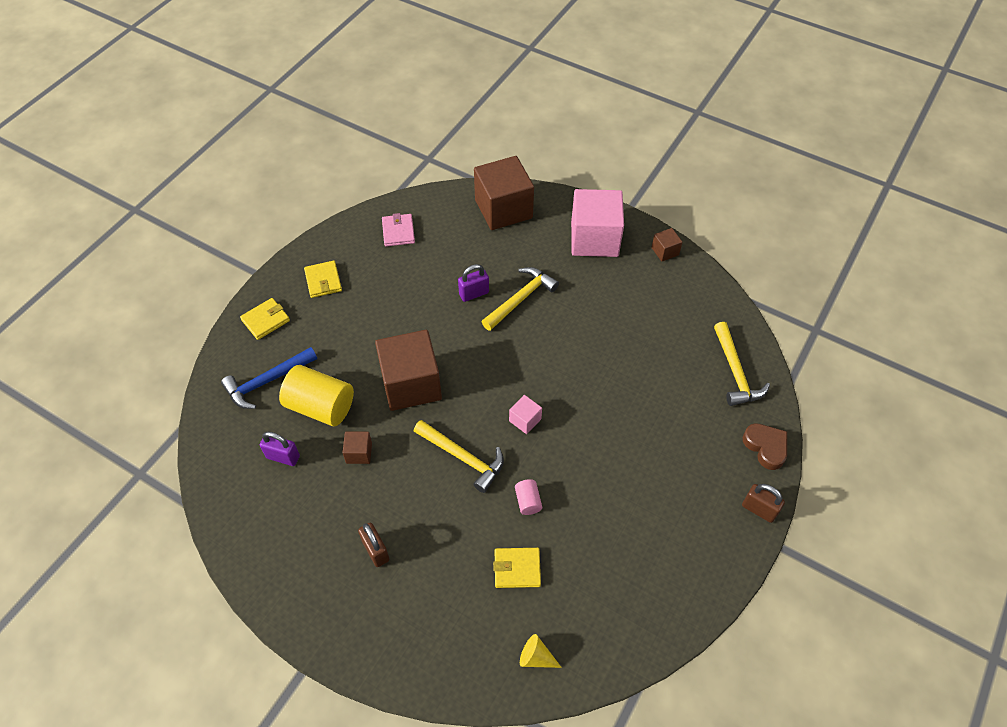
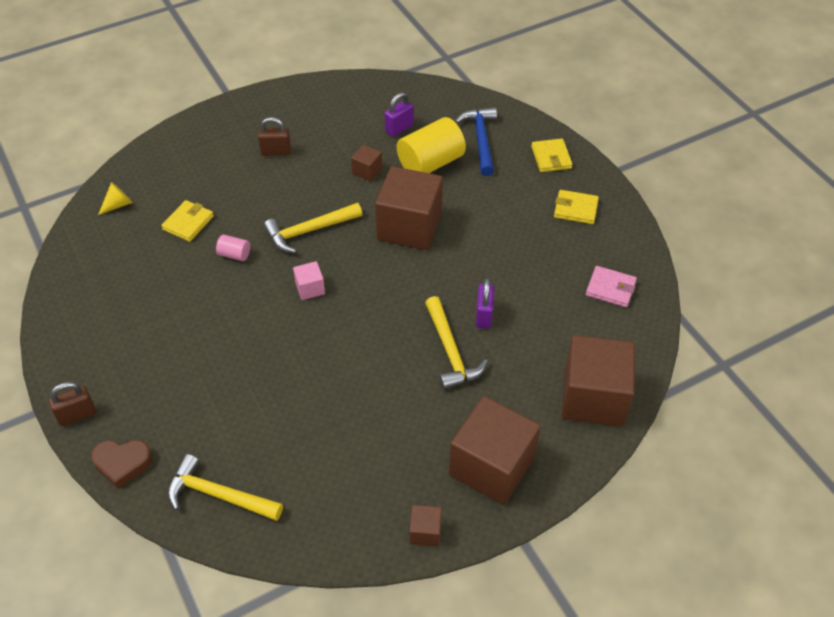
camera: 120 degrees right, 5 degrees down
pink cube [571,189,624,257] -> brown cube [449,396,541,505]

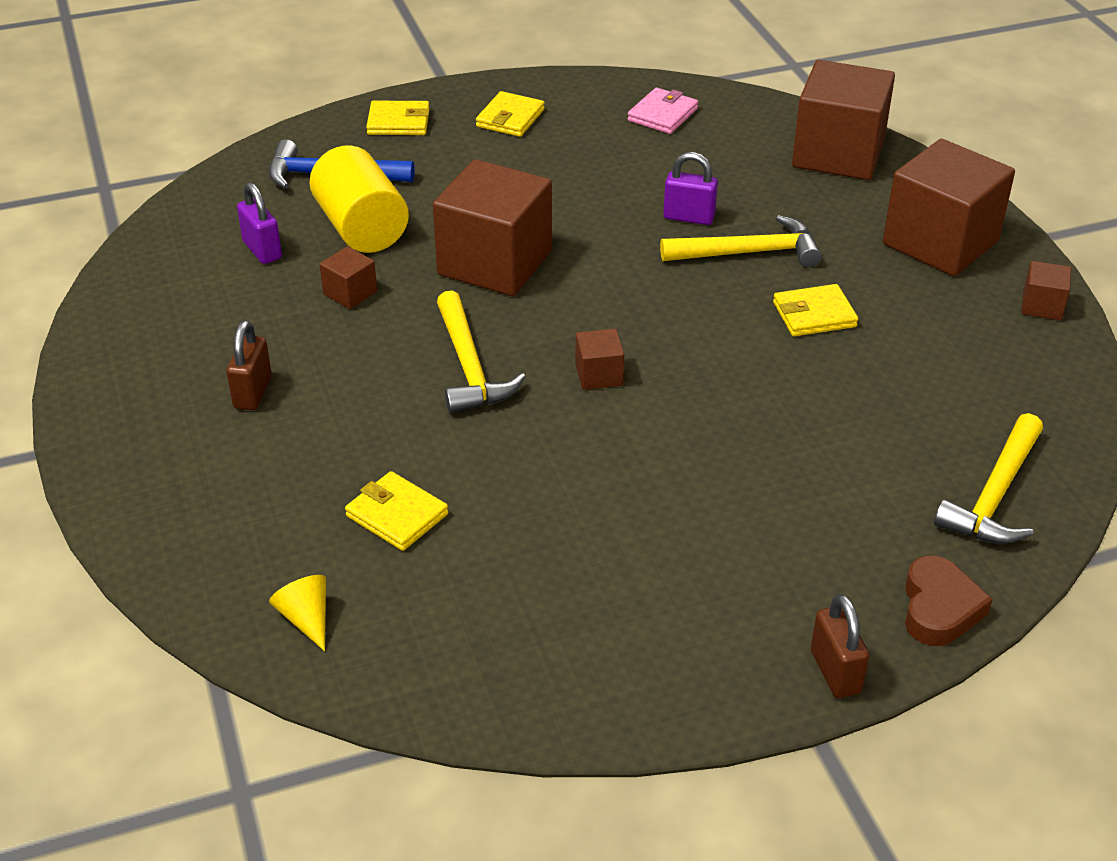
camera: 80 degrees left, 10 degrees down
pink cylinder [216,234,250,261] -> none
pink cube [293,261,325,300] -> brown cube [575,329,624,390]
none -> yellow wallet [773,284,858,336]

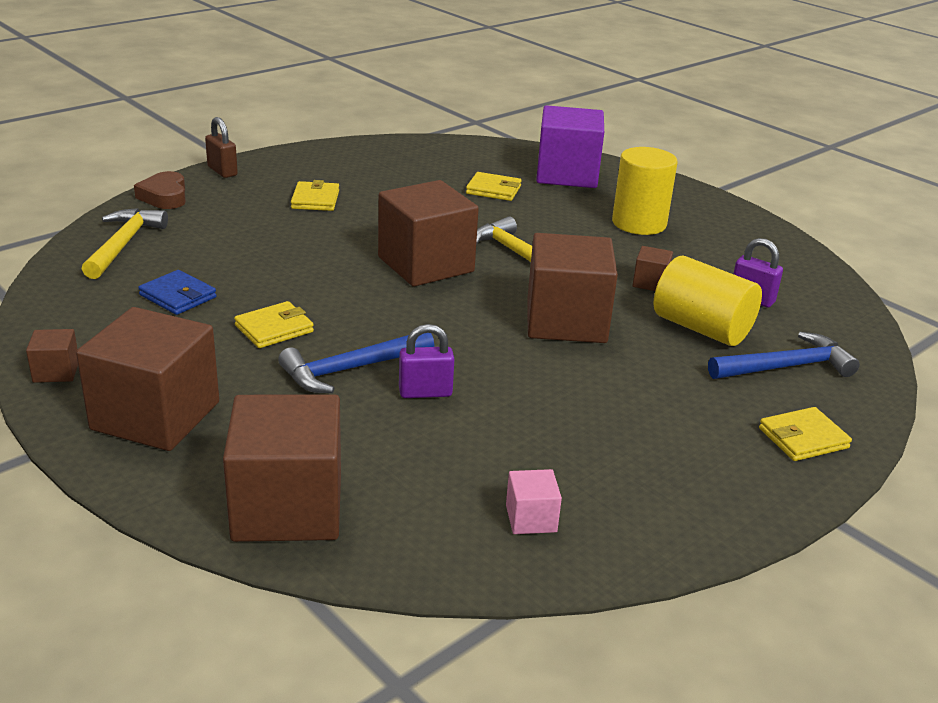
camera: 155 degrees right, 10 degrees down
brown padlock [227,320,272,410] -> yellow cylinder [612,147,678,235]
yellow cone [269,575,326,651] -> none
yellow wallet [476,91,545,137] -> yellow wallet moved to [291,180,339,211]
brown cube [575,329,624,390] -> brown cube [378,180,479,287], size x2.28
pink wallet [628,88,698,134] -> pink cube [506,469,562,534]
yellow hammer [660,215,822,267] -> blue hammer [278,333,434,393]
none -> blue wallet [138,270,216,315]
none -> purple cube [536,105,604,188]

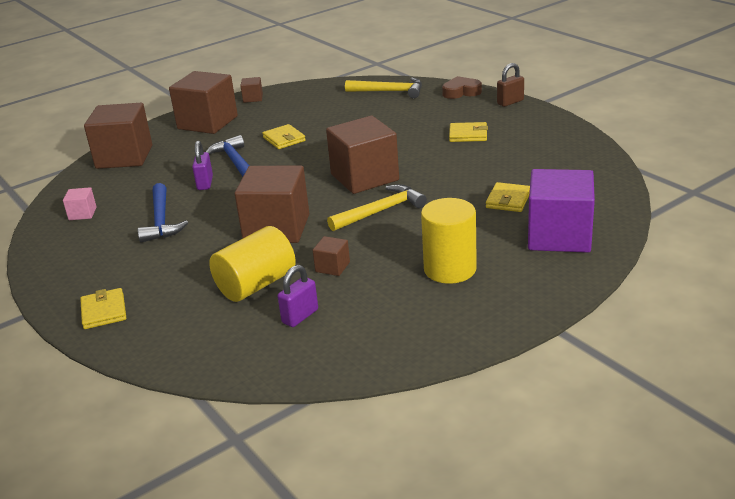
camera: 100 degrees right, 0 degrees up
blue wallet [138,270,216,315] -> none
blue hammer [708,332,860,379] -> blue hammer moved to [138,183,188,243]

